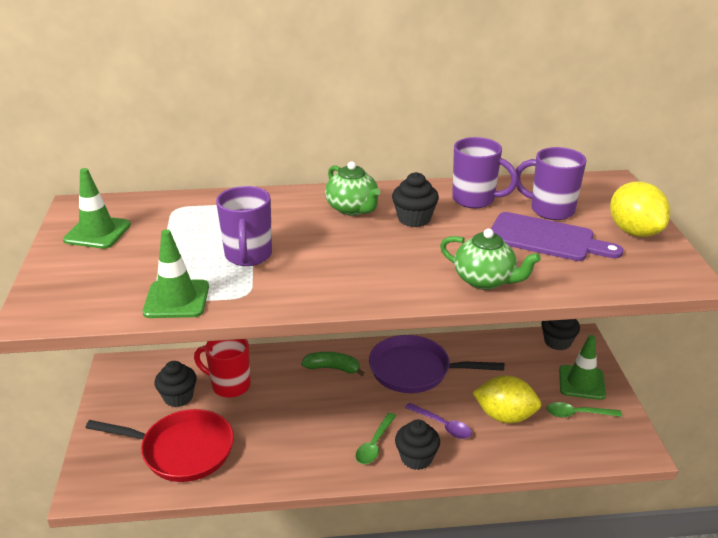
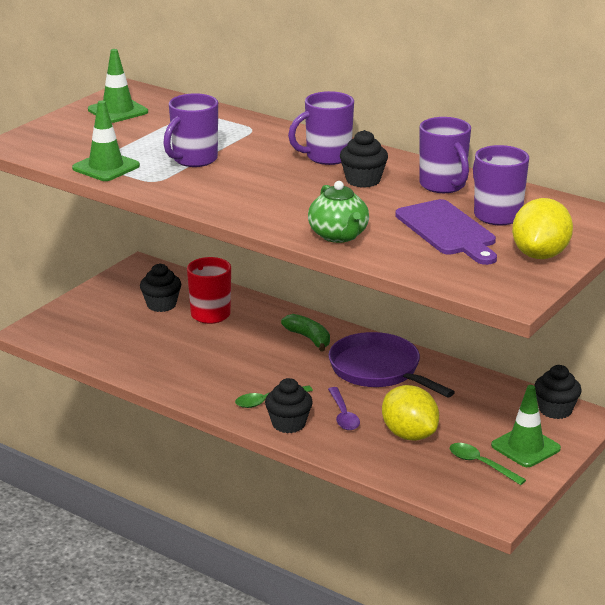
camera: 40 degrees right, 5 degrees down
red pan [85,409,234,482] -> none
green teapot [325,161,380,216] -> purple mug [288,91,354,165]

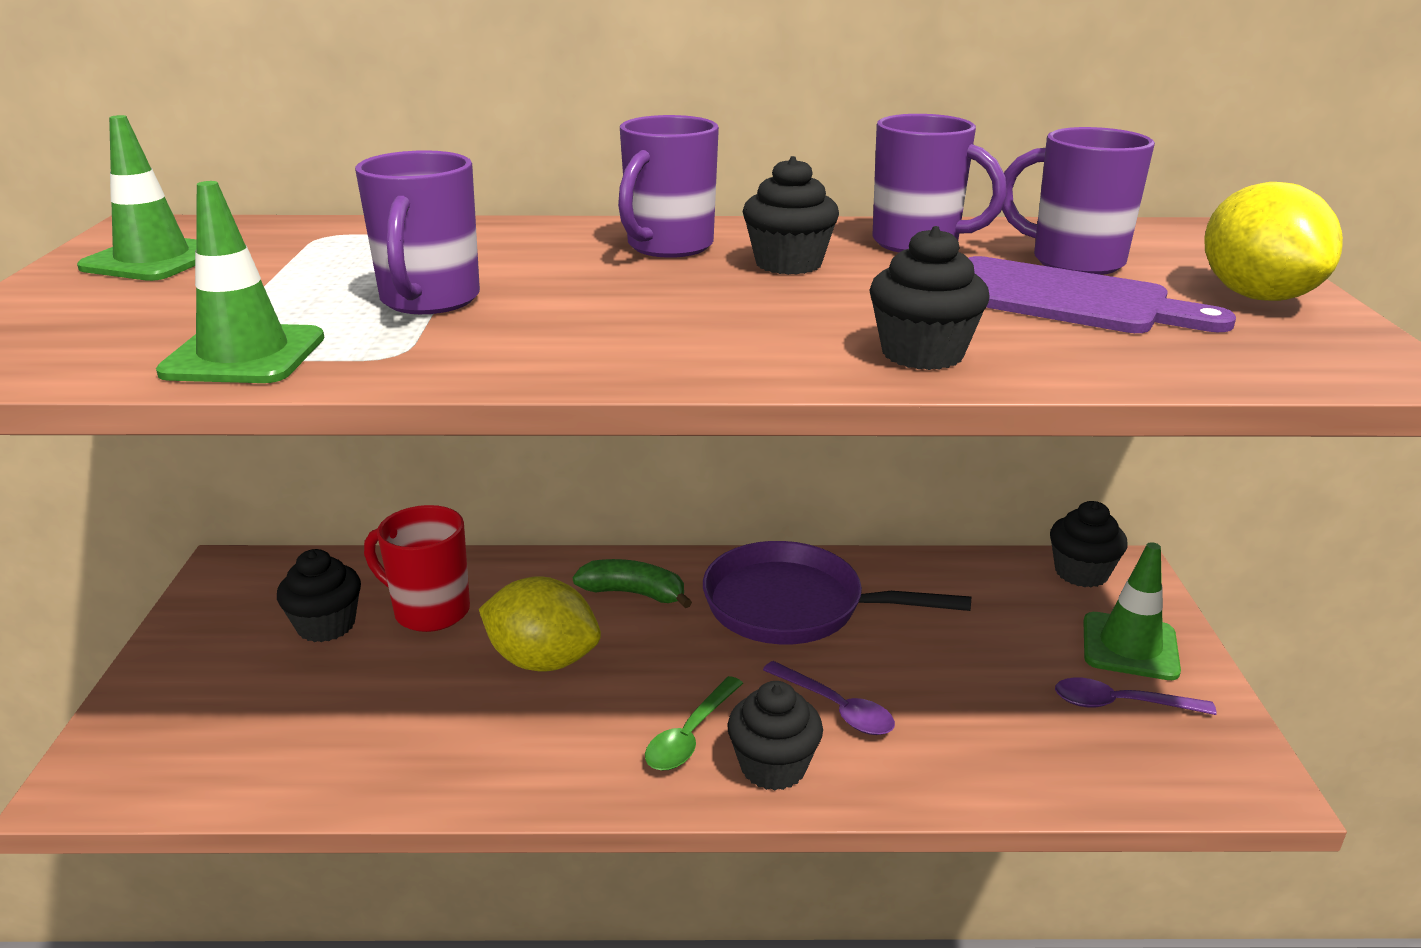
camera: 35 degrees left, 0 degrees up
green teapot [308,181,369,243] -> black cupcake [869,226,989,370]
yellow lemon [382,385,439,441] -> yellow lemon moved to [479,576,601,671]
green spoon [450,443,526,485] -> purple spoon [1055,678,1217,715]

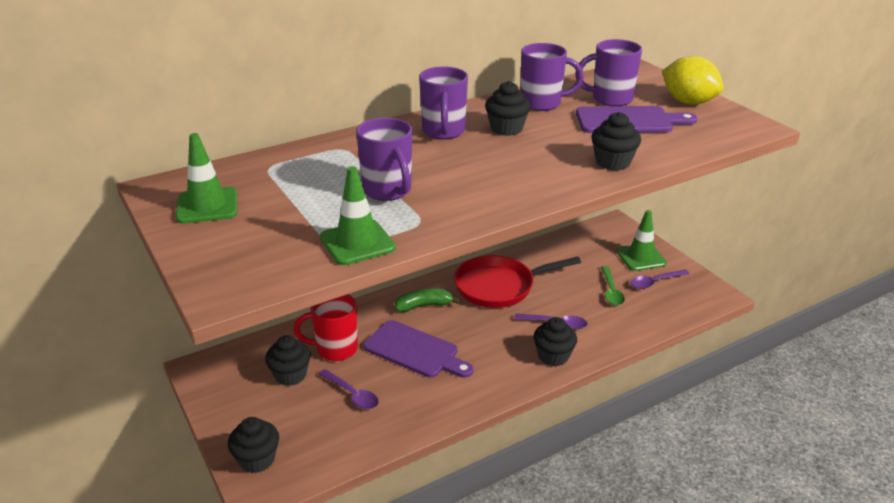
camera: 30 degrees left, 5 degrees up
yellow lemon [479,576,601,671] -> purple cutting board [363,320,474,378]
green spoon [645,676,743,771] -> green spoon moved to [601,266,625,306]
purple pan [703,541,971,644] -> red pan [454,255,581,308]
black cupcake [1050,501,1128,588] -> black cupcake moved to [228,417,279,473]
none -> purple spoon [319,369,379,409]

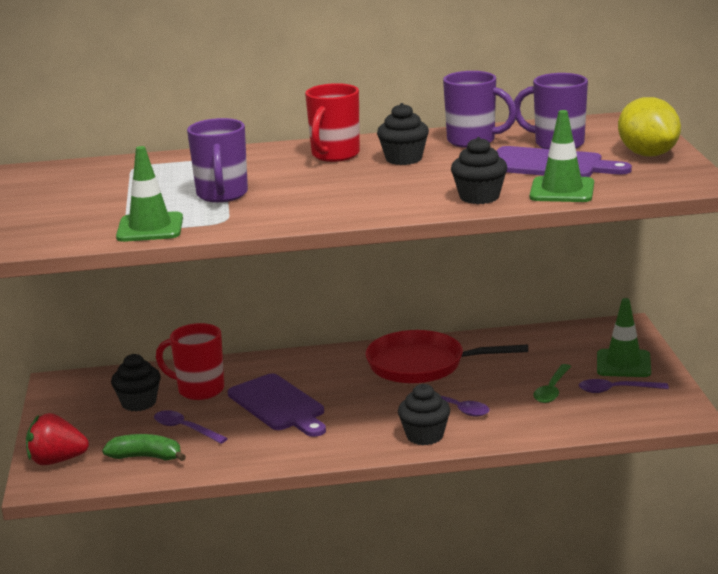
camera: 25 degrees right, 10 degrees down
green traffic cone [176,133,237,224] -> green traffic cone moved to [530,110,594,202]
black cupcake [228,417,279,473] -> red strawberry [26,413,89,465]
purple spoon [319,369,379,409] -> purple spoon turned 150 degrees clockwise [154,410,228,444]
green banana [395,288,460,312] -> green banana moved to [102,434,186,461]
purple mug [419,66,468,139] -> red mug [305,83,360,162]

